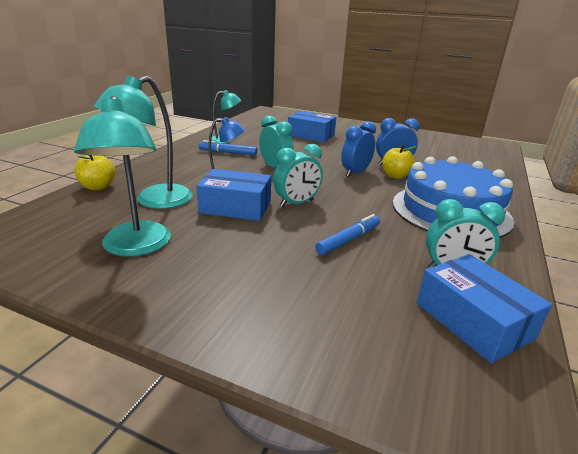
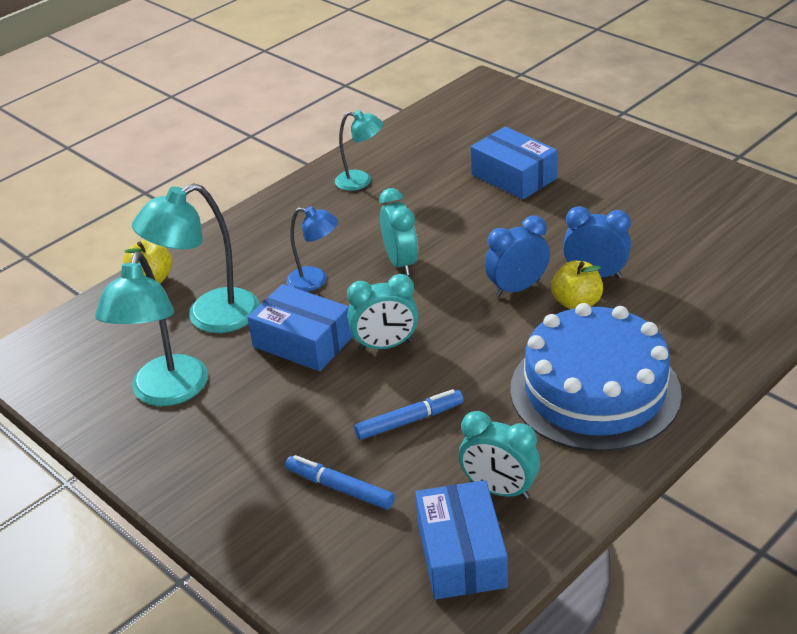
camera: 25 degrees right, 10 degrees up
blue marker [199,140,257,155] -> blue marker moved to [285,455,395,510]

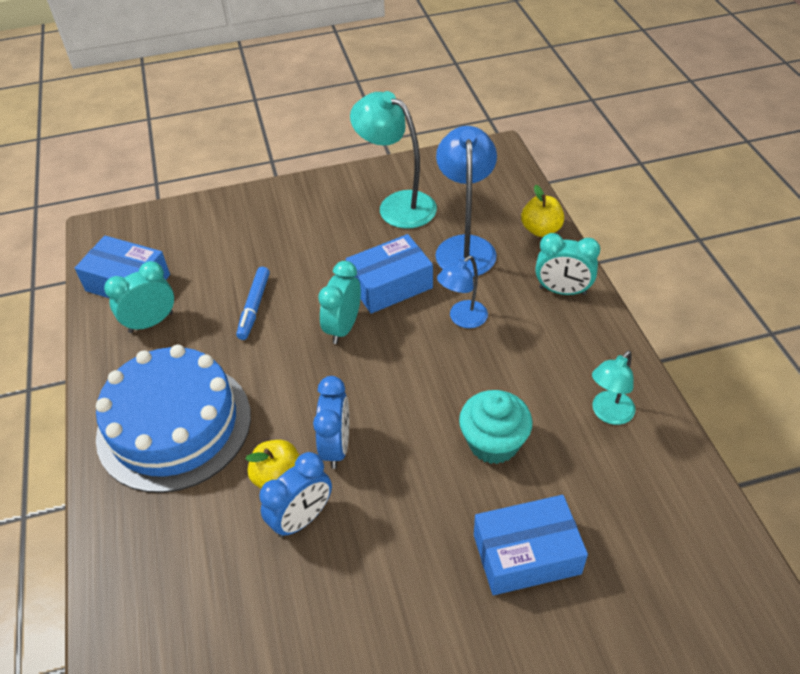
camera: 120 degrees right, 10 degrees up
turquoise lamp [132,183,260,333] -> blue lamp [436,126,497,277]
blue marker [285,455,395,510] -> none
turquoise clock [379,188,418,275] -> turquoise clock moved to [535,233,600,295]
none -> turquoise cupcake [459,390,533,464]

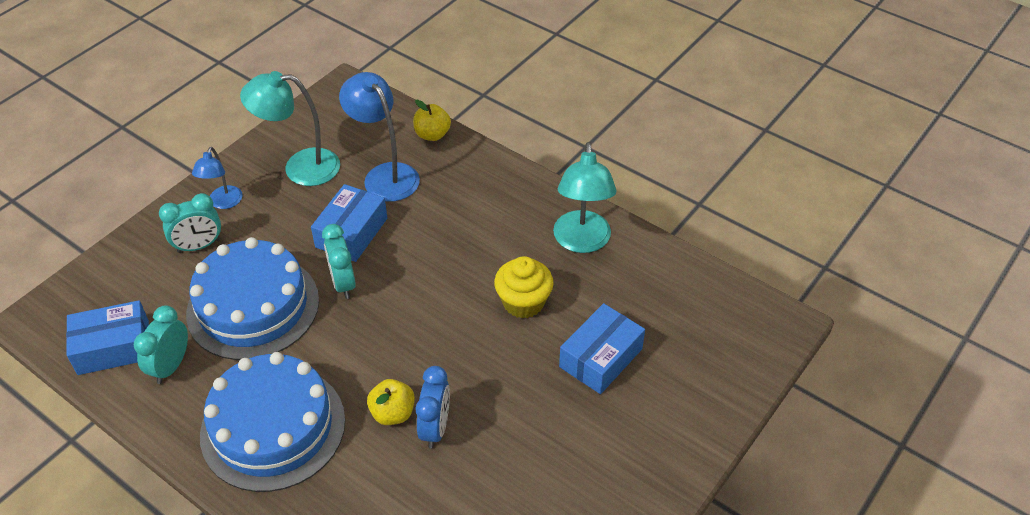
camera: 40 degrees left, 0 degrees up
blue marker [236,267,270,340] -> blue cake [186,237,319,360]
blue clock [313,376,349,469] -> none
blue lamp [437,256,488,328] -> blue lamp moved to [192,147,243,209]
turquoise cupcake [459,390,533,464] -> yellow cupcake [494,256,554,319]
turquoise clock [535,233,600,295] -> turquoise clock moved to [159,193,221,253]
turquoise lamp [592,350,636,425] -> turquoise lamp [553,142,617,253], size x1.71

